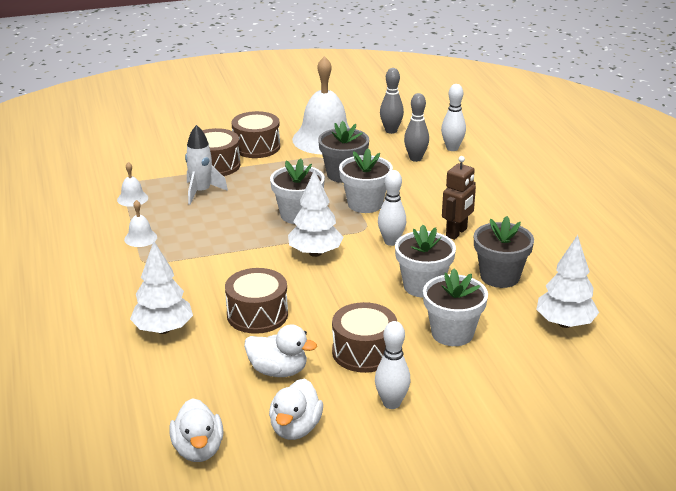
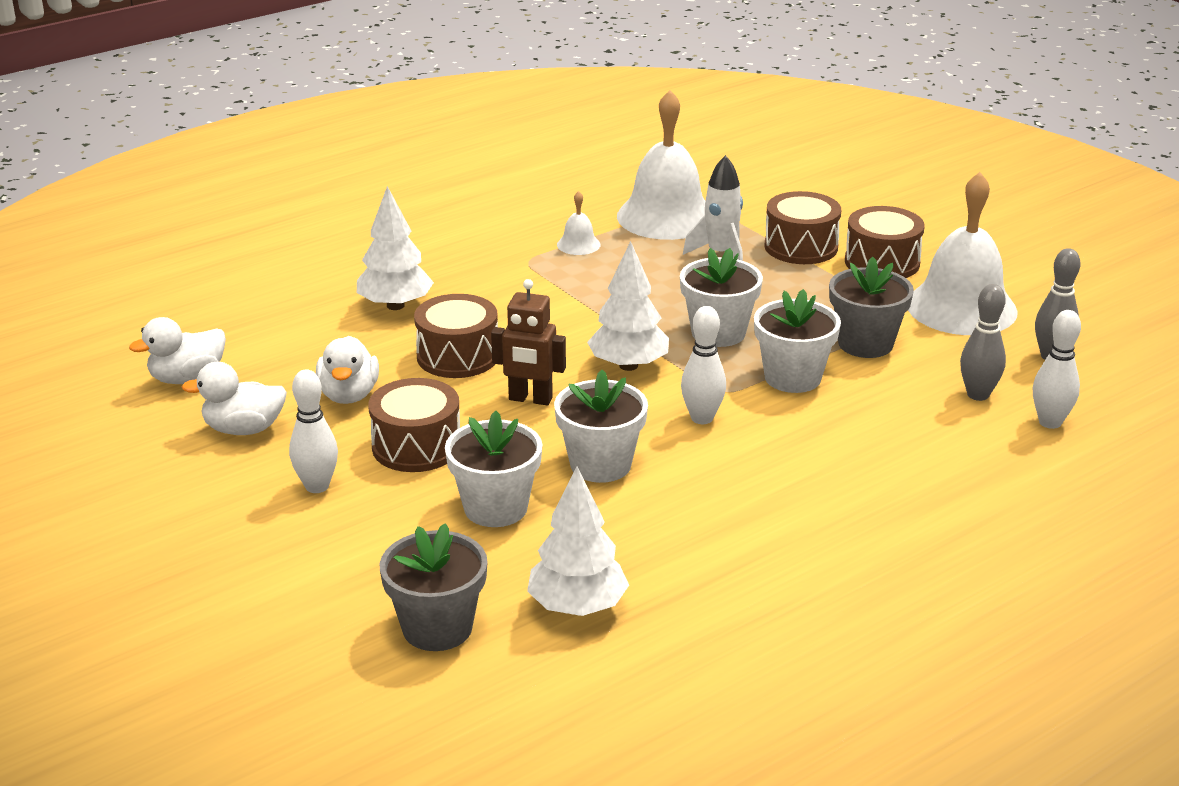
camera: 70 degrees right, 0 degrees up
white bell [117,162,148,207] -> white bell [617,90,705,240], size x2.35
brown robot [442,156,476,240] -> brown robot moved to [491,279,566,405]
grey flower pot [474,216,534,288] -> grey flower pot moved to [380,523,488,651]

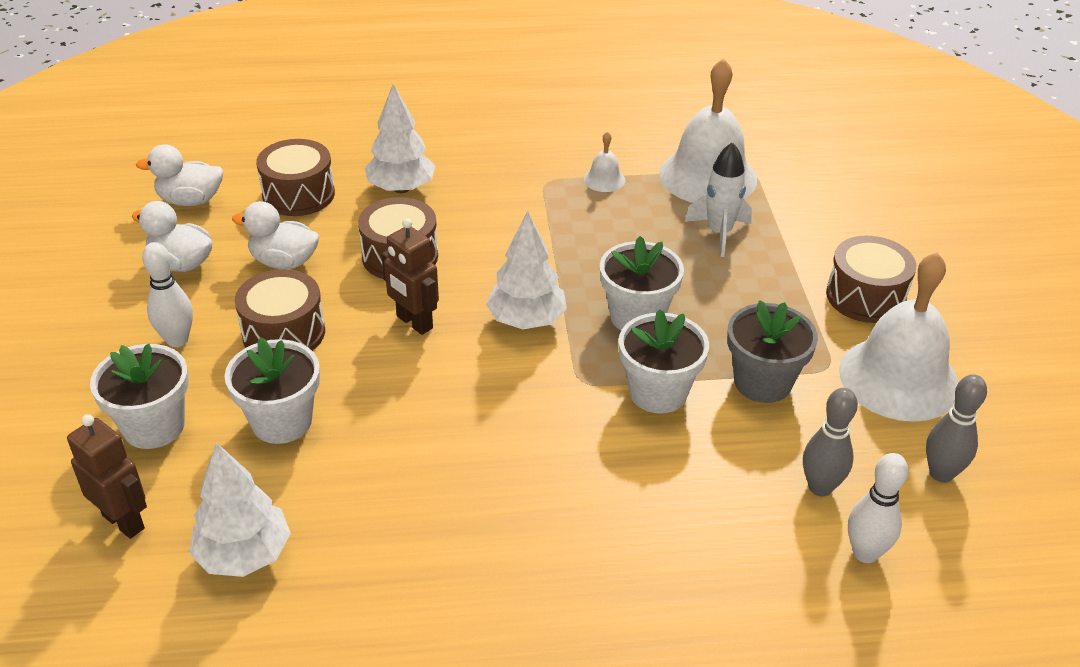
camera: 30 degrees right, 10 degrees up
white duck [316,336,379,404] -> white duck turned 75 degrees clockwise [232,201,319,269]
grey flower pot [380,523,488,651] -> brown robot [67,414,147,539]
white flower pot [554,370,648,483] -> white flower pot moved to [90,344,189,449]
white bowling pin [681,306,726,424] -> none
brown drum [764,191,841,264] -> brown drum moved to [256,139,335,216]

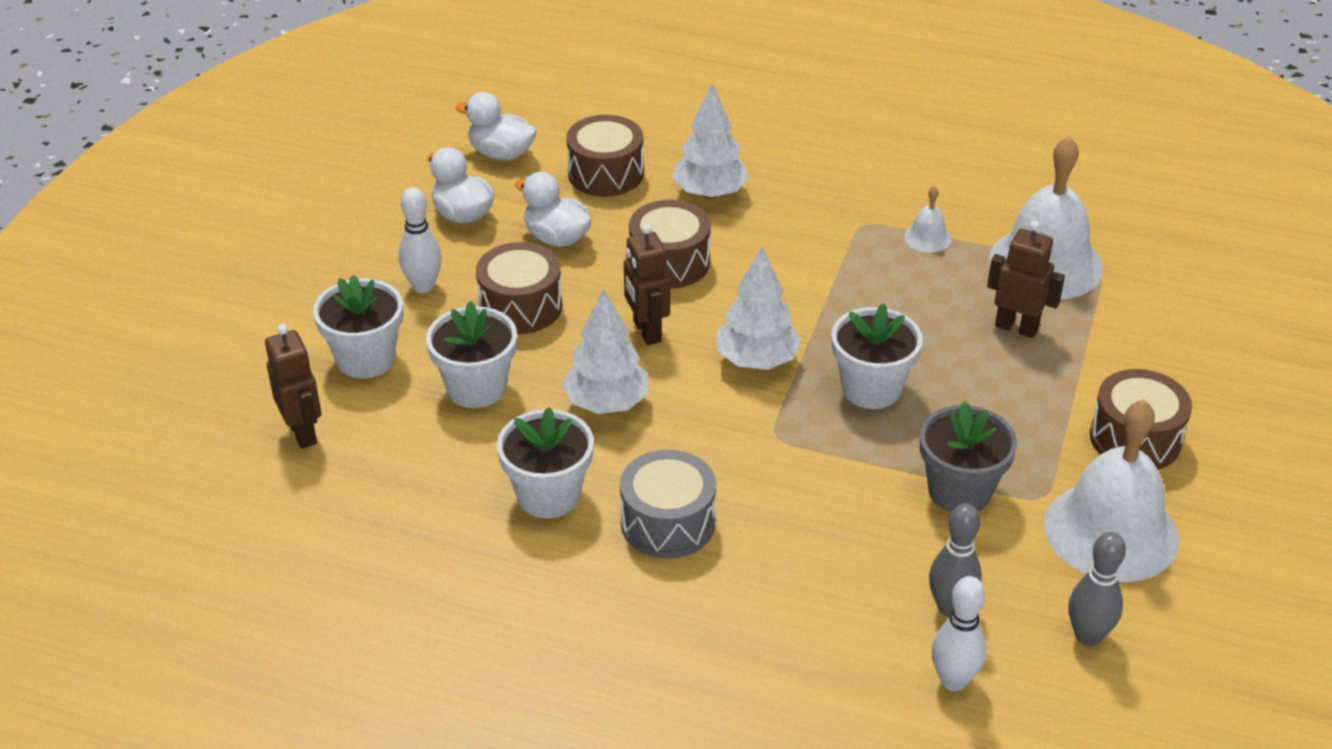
camera: 25 degrees right, 0 degrees up
white tree [189,443,291,577] -> white tree moved to [562,289,649,414]
white flower pot [619,309,709,414] -> white flower pot moved to [497,407,594,518]
white rocket [685,142,752,257] -> brown robot [987,221,1065,338]
none -> grey drum [620,450,716,559]

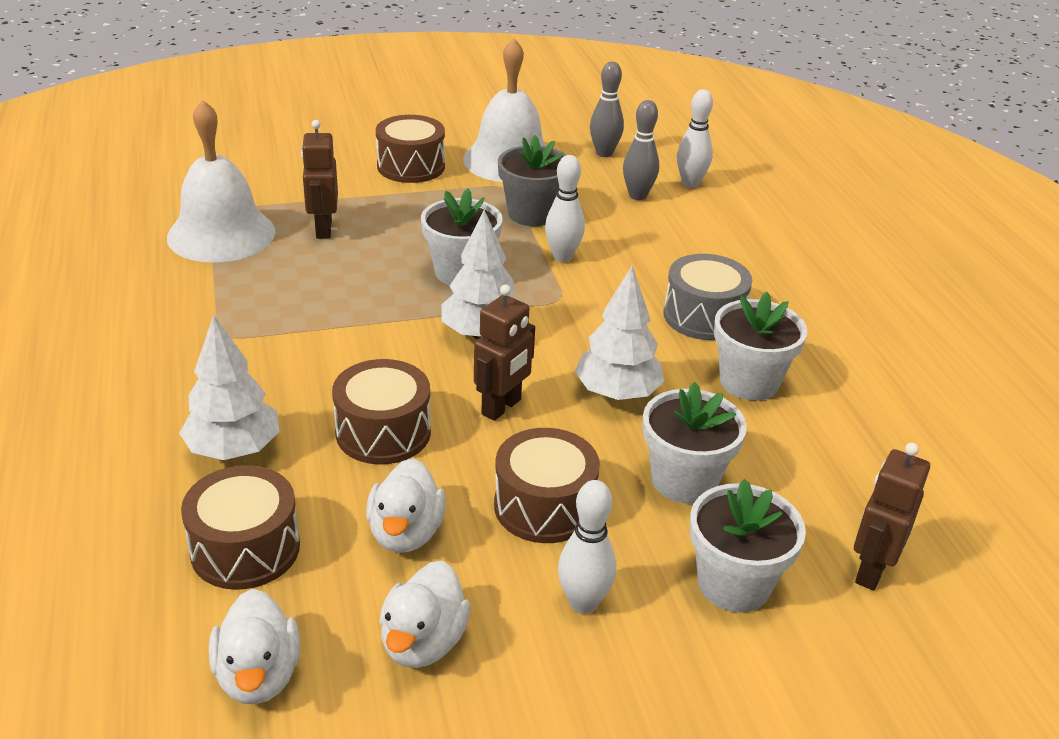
camera: 125 degrees left, 5 degrees down
white bell [904,186,952,253] -> none
none -> white bowling pin [545,155,585,262]

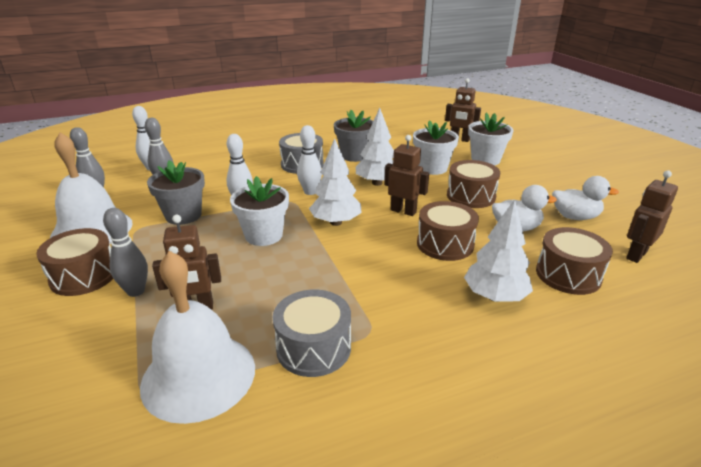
camera: 95 degrees left, 5 degrees down
white duck [209,589,300,704] -> brown robot [626,170,678,263]
white bowling pin [558,480,616,614] -> white bowling pin moved to [297,125,322,195]
white flower pot [714,292,807,400] -> grey flower pot [334,110,373,162]
none -> grey bowling pin [103,208,148,297]
none -> grey drum [273,290,351,377]

